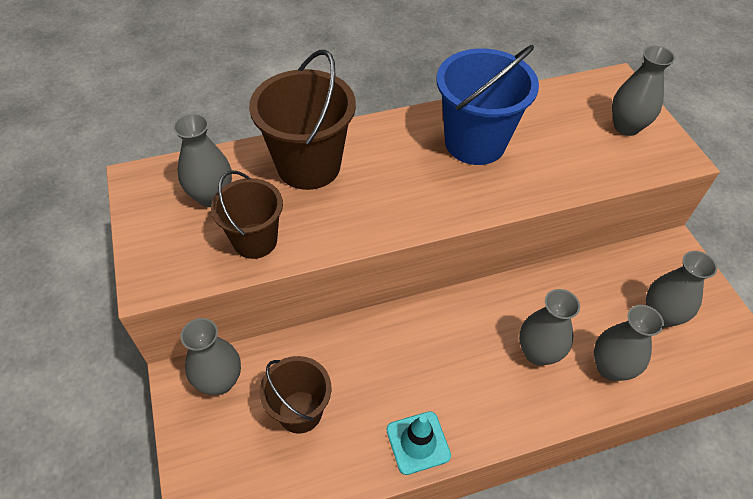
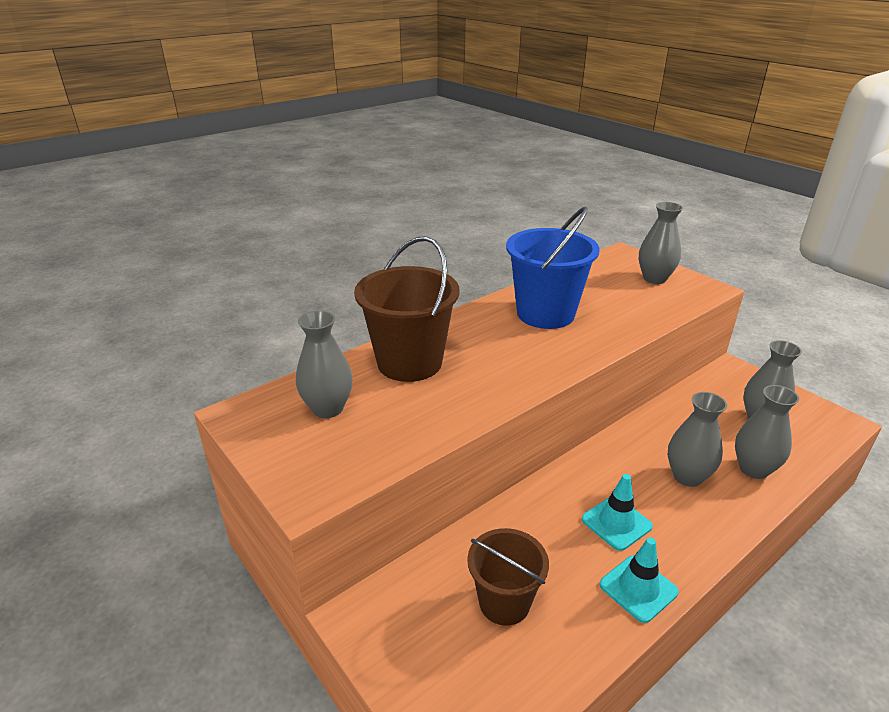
camera: 20 degrees left, 20 degrees down
grey vase [181,318,241,395] -> none
brown bucket [211,170,283,259] -> none
none -> turquoise traffic cone [582,474,653,551]

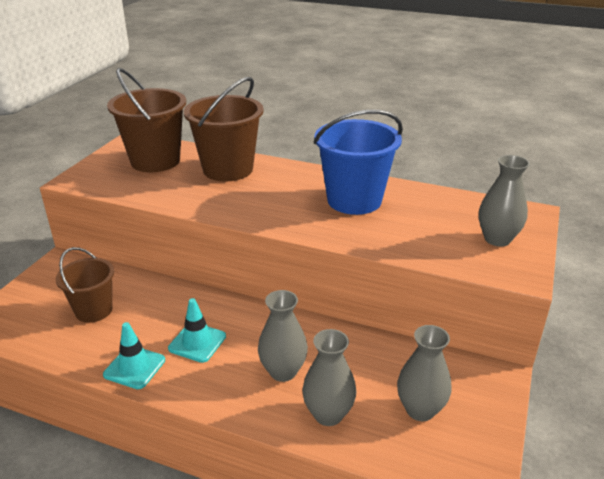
camera: 60 degrees right, 0 degrees up
grey vase [296,310,353,418] -> brown bucket [107,68,186,172]

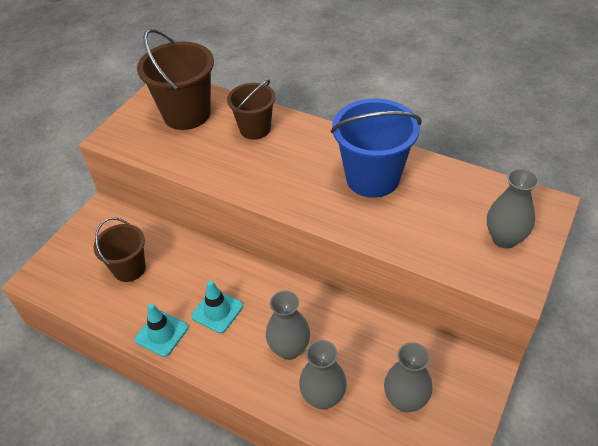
camera: 10 degrees right, 15 degrees up
brown bucket [184,77,264,181] -> brown bucket [227,80,276,140], size x0.63

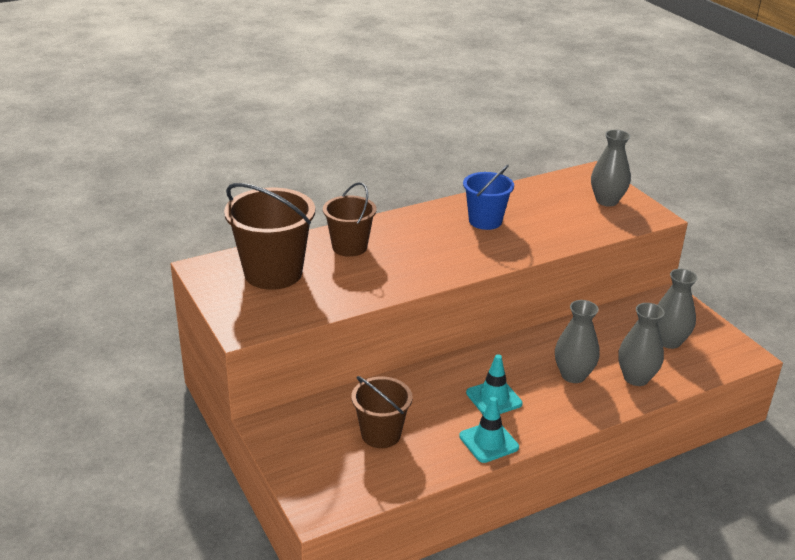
camera: 60 degrees left, 15 degrees down
blue bucket [331,98,422,198] -> blue bucket [463,165,514,230], size x0.63

